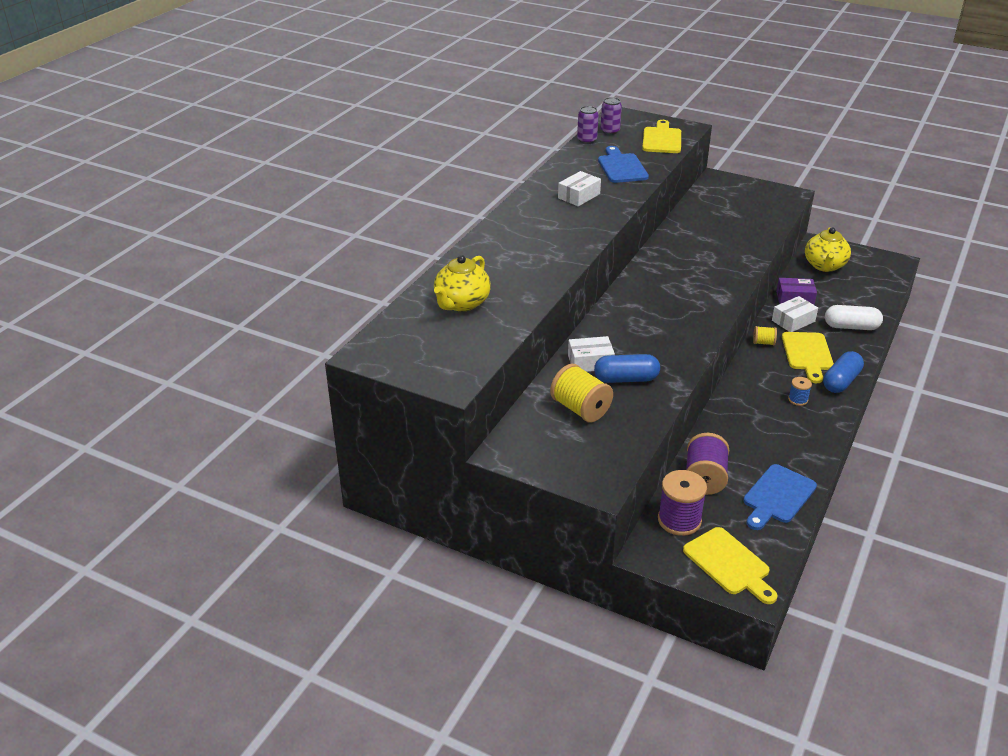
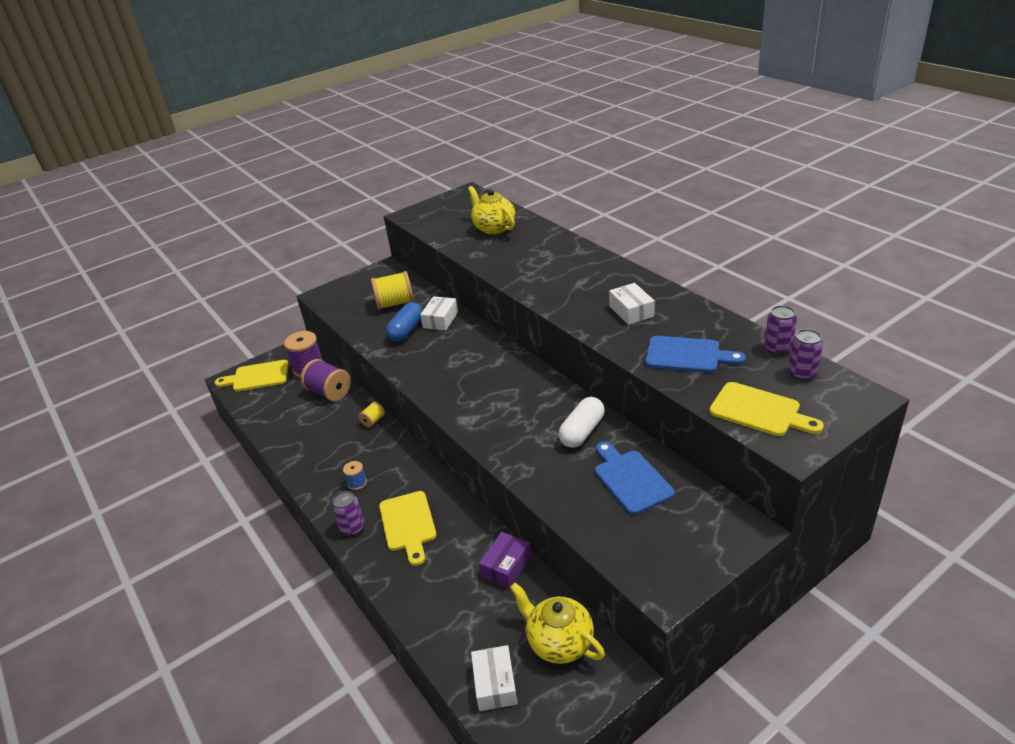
camera: 120 degrees right, 0 degrees up
blue cutting board [743,464,817,530] -> blue cutting board moved to [595,442,675,515]
yellow spool [753,326,777,346] -> yellow spool moved to [358,402,385,427]
white box [772,296,818,332] -> white box moved to [471,645,518,711]
yellow cutting board [782,332,834,383] -> yellow cutting board turned 135 degrees counterclockwise [379,491,436,566]
blue capsule [823,351,864,393] -> purple can [332,491,365,536]
white capsule [825,305,883,330] -> white capsule moved to [558,397,605,448]

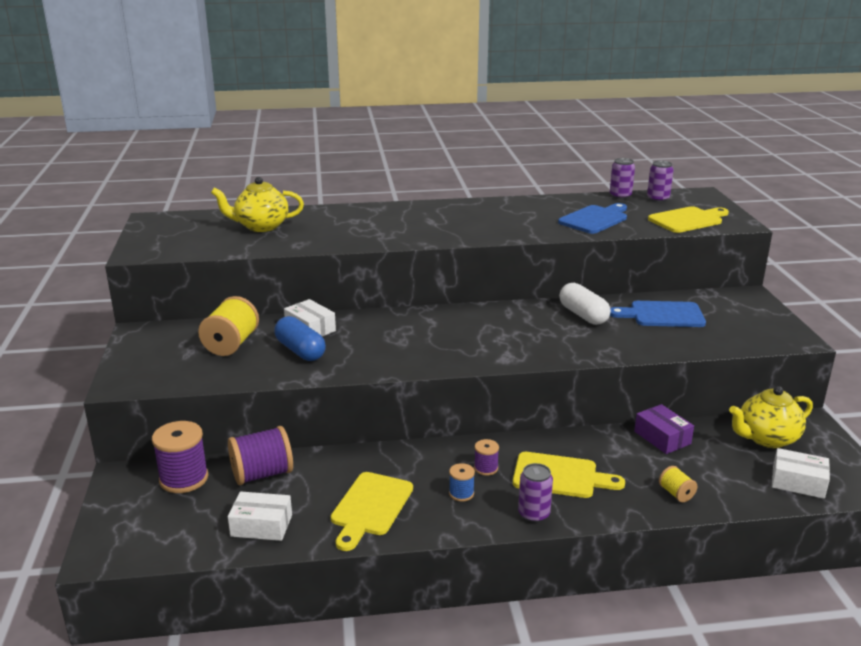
camera: 65 degrees left, 10 degrees down
yellow cutting board [215,360,288,391] -> yellow cutting board moved to [331,472,413,551]
yellow spool [358,402,385,427] -> yellow spool moved to [659,466,697,502]
white box [609,283,655,325] -> white box moved to [228,491,292,541]
none -> purple spool [474,439,499,476]

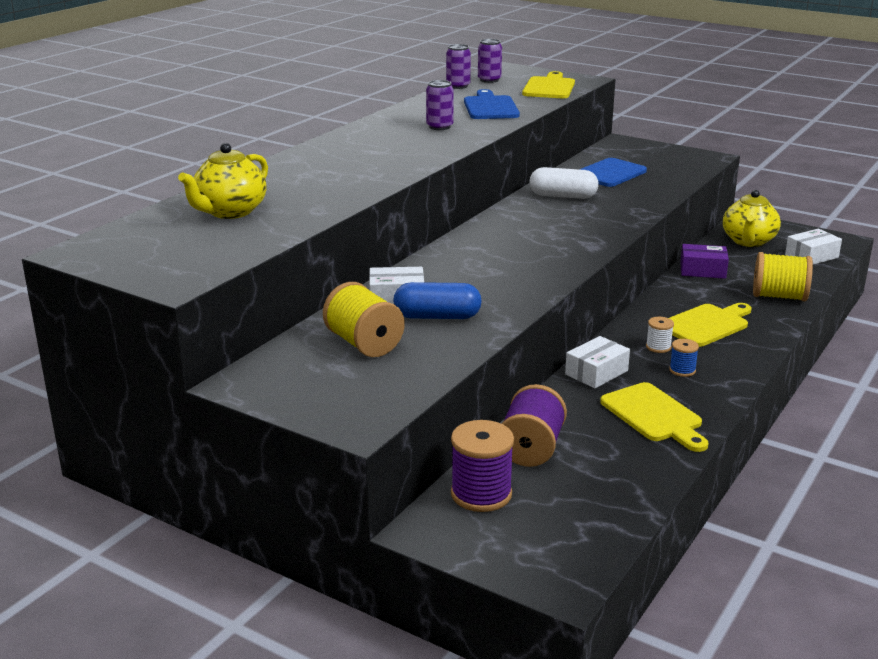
camera: 50 degrees left, 0 degrees up
white box [228,491,292,541] -> white box moved to [565,336,630,388]
purple spool [474,439,499,476] -> white spool [646,317,674,353]
purple can [518,463,553,523] -> purple can moved to [426,80,454,130]
yellow spool [659,466,697,502] -> yellow spool [753,252,813,301], size x1.95

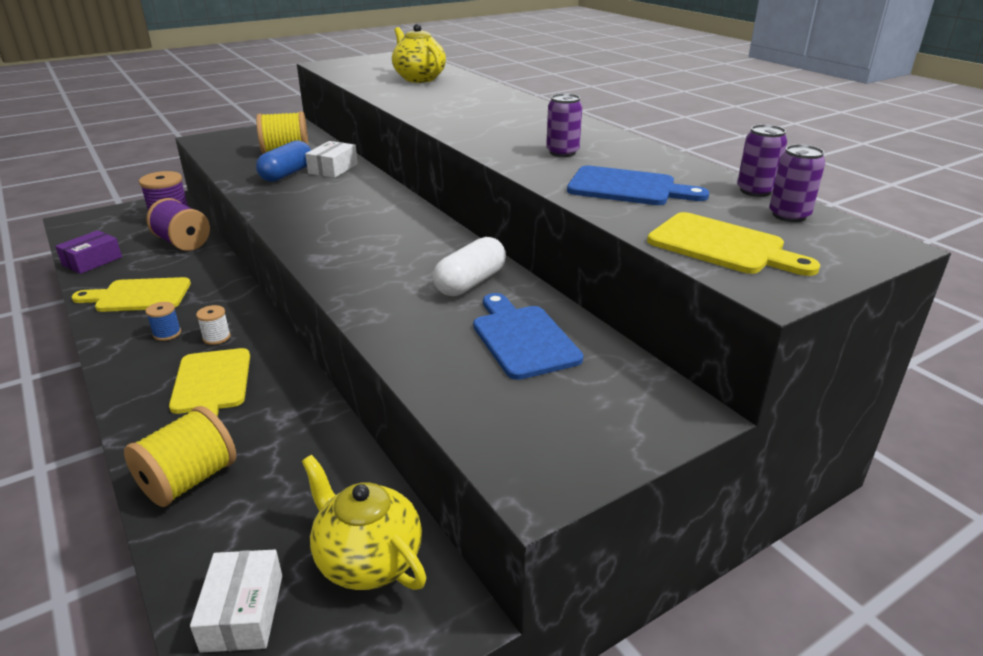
camera: 115 degrees right, 5 degrees up
white box [565,336,630,388] -> none
purple box [680,244,729,279] -> purple box moved to [55,230,122,274]

